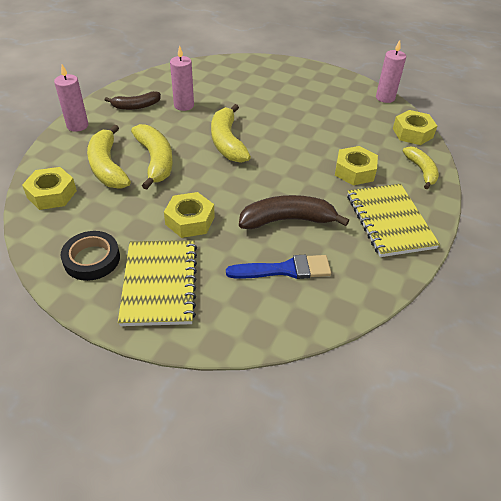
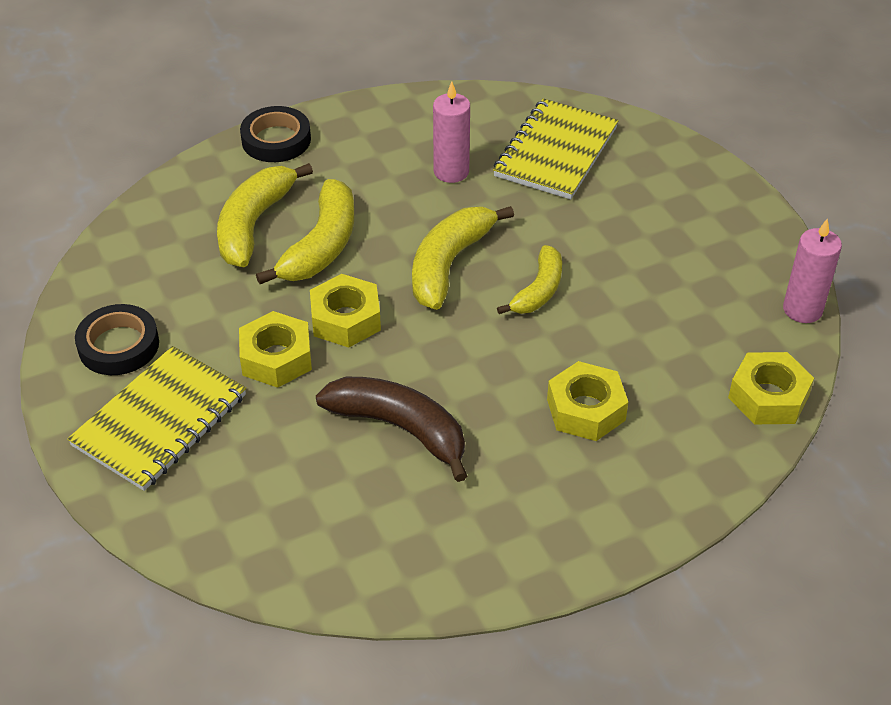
camera: 40 degrees right, 0 degrees up
yellow nut [22,167,77,210] -> yellow nut moved to [310,274,381,347]
pink candle [54,65,88,132] -> black tape [240,106,311,162]
brown banana [105,91,161,110] -> none
blue brush [226,255,331,279] -> none
yellow notebook [347,184,440,257] -> yellow notebook moved to [493,98,619,199]
yellow banana [403,147,439,189] -> yellow banana moved to [497,245,562,314]

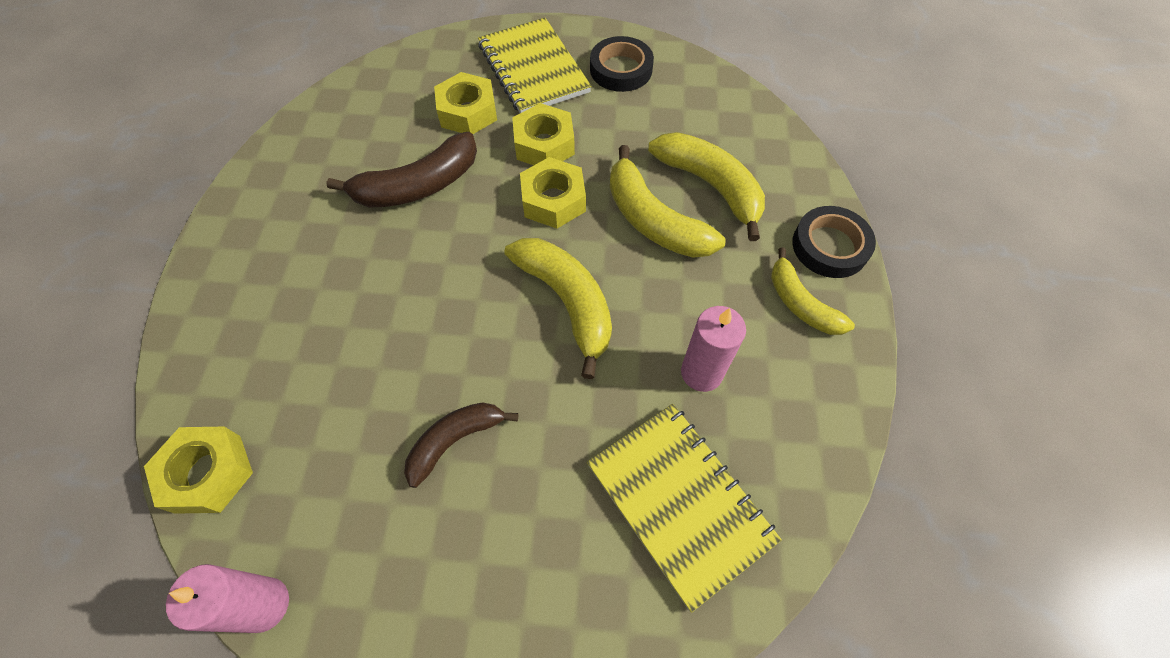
camera: 120 degrees right, 15 degrees up
yellow banana [497,245,562,314] -> yellow banana moved to [771,247,855,335]
yellow nut [547,361,628,441] -> yellow nut moved to [434,72,497,134]
none -> brown banana [404,402,518,488]

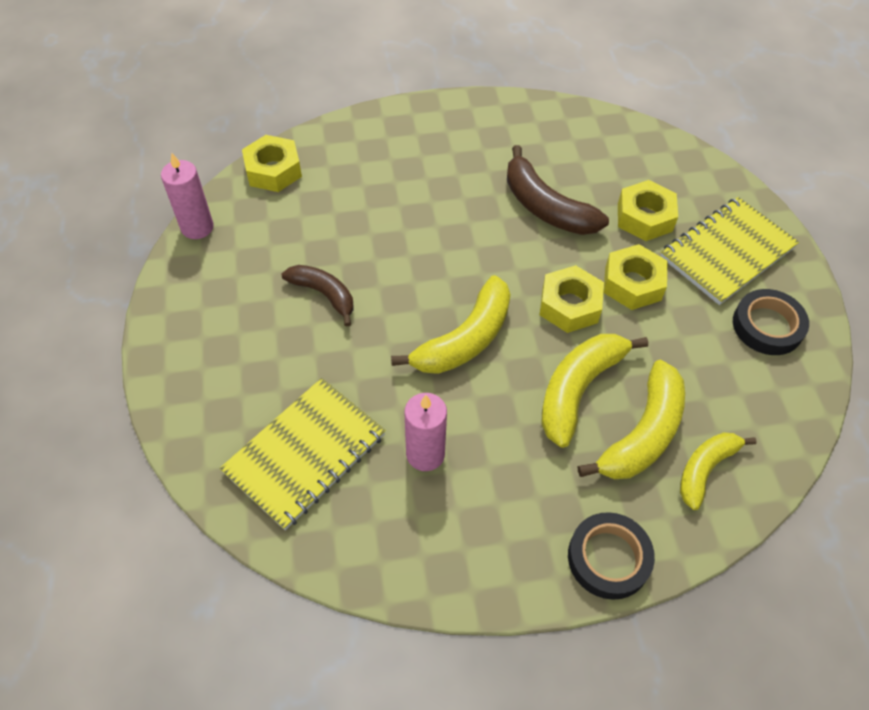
camera: 75 degrees right, 5 degrees down
yellow banana [771,247,855,335] -> yellow banana moved to [680,432,757,510]

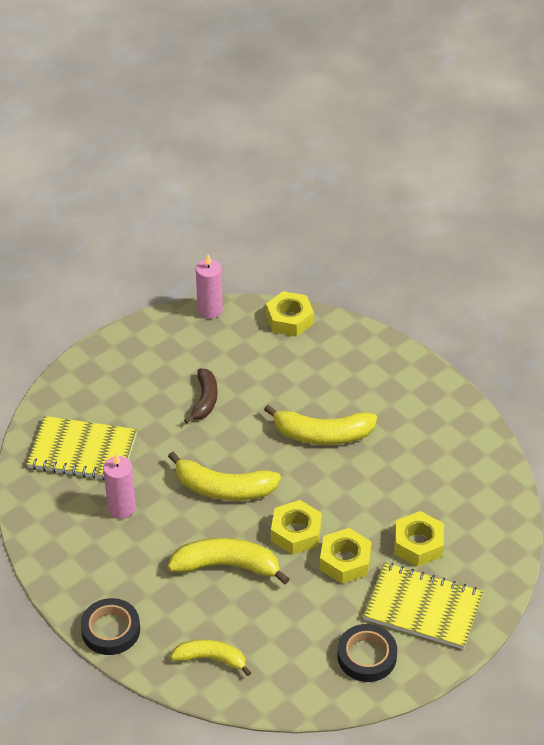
camera: 60 degrees right, 10 degrees down
brown banana [507,145,609,235] -> none
yellow banana [578,360,685,479] -> yellow banana moved to [264,405,377,445]

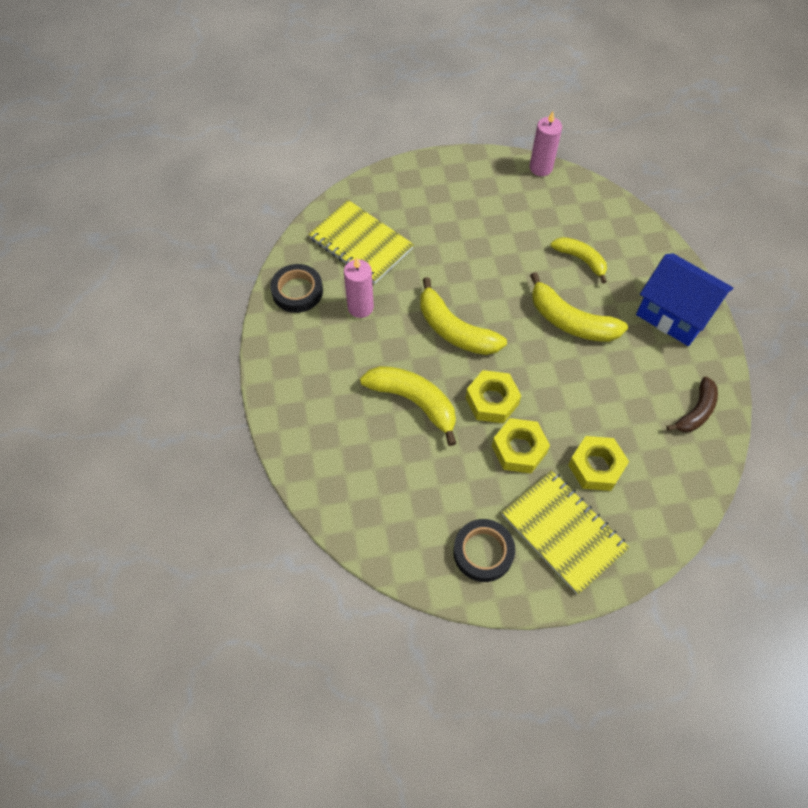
camera: 30 degrees right, 15 degrees up
black tape [80,598,140,655] -> black tape moved to [270,264,323,313]
yellow banana [171,639,252,676] -> yellow banana moved to [550,237,607,284]
brown banana [184,369,217,423] -> brown banana moved to [666,377,718,432]
yellow nut [266,291,314,337] -> none
none -> blue house [636,253,734,346]

